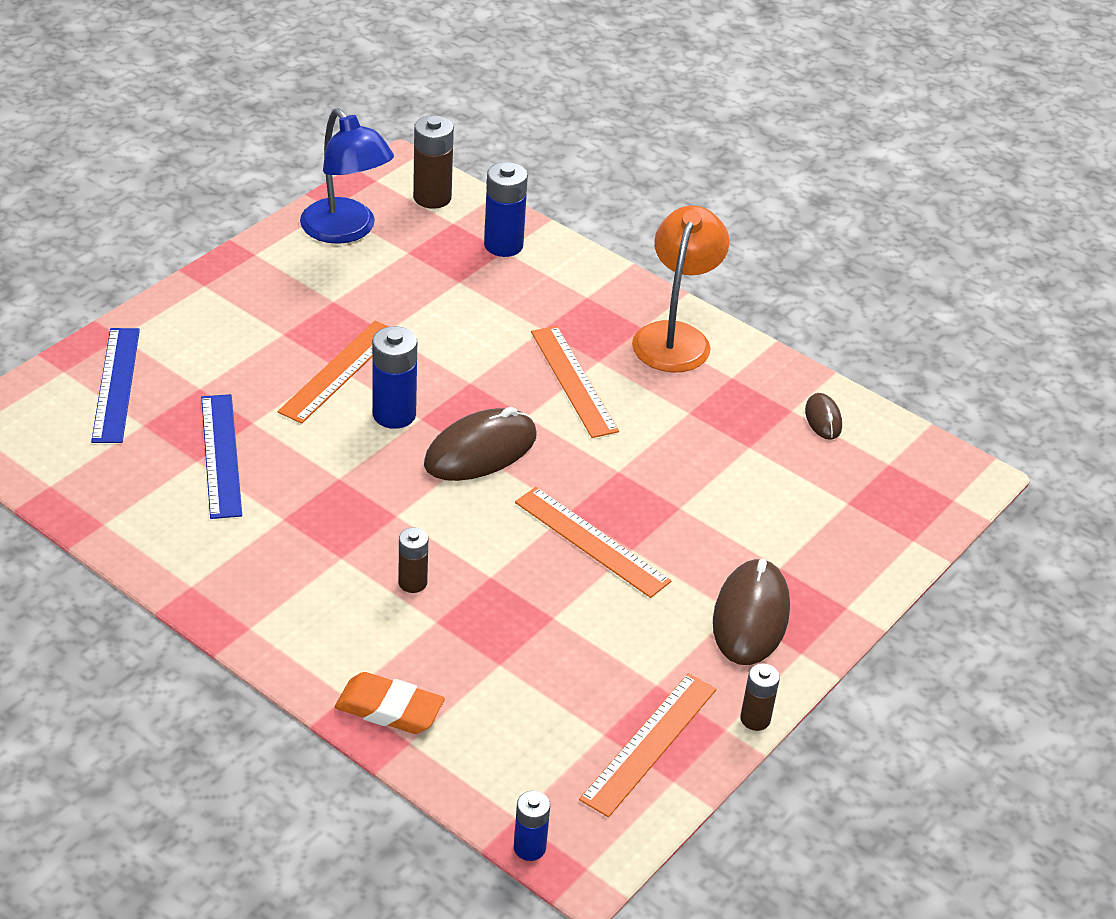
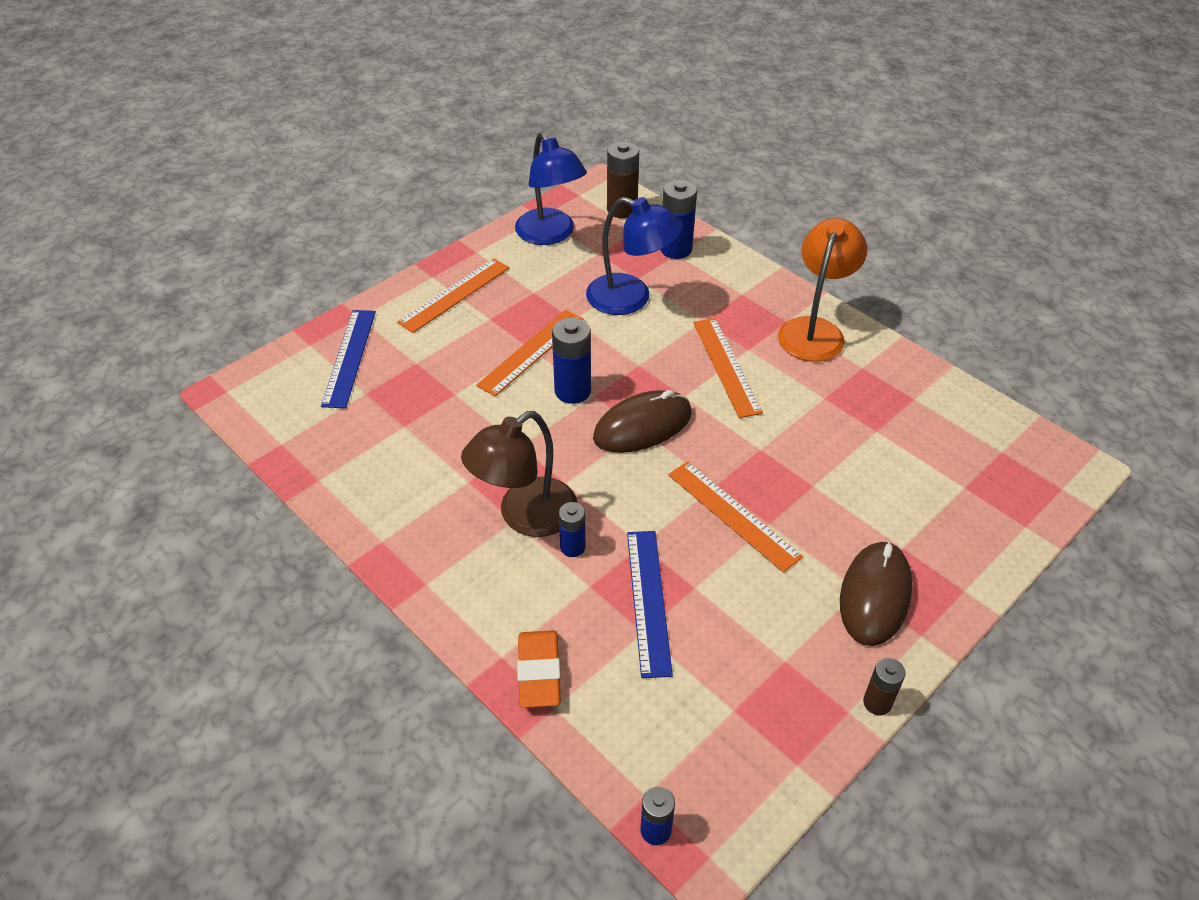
camera: 10 degrees right, 5 degrees up
blue ruler [201,394,242,519] -> blue ruler moved to [627,531,673,678]
orange eraser [335,672,445,734] -> orange eraser turned 60 degrees clockwise [517,630,561,708]
brown battery [398,528,428,593] -> blue battery [559,502,586,557]
orange ruler [579,673,717,817] -> orange ruler moved to [397,258,509,333]
brown mouse [805,393,842,440] -> none
none -> brown lamp [461,411,577,537]
none -> blue lamp [586,197,683,315]

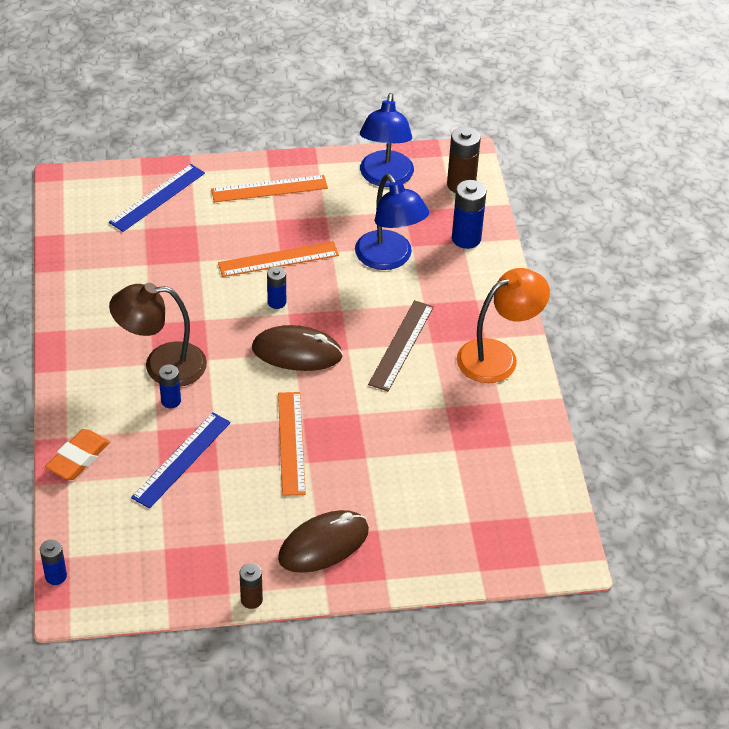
camera: 35 degrees right, 0 degrees up
blue battery [552,318,591,404] -> blue battery [267,266,286,309], size x0.61
orange ruler [693,318,763,418] -> brown ruler [368,300,434,391]

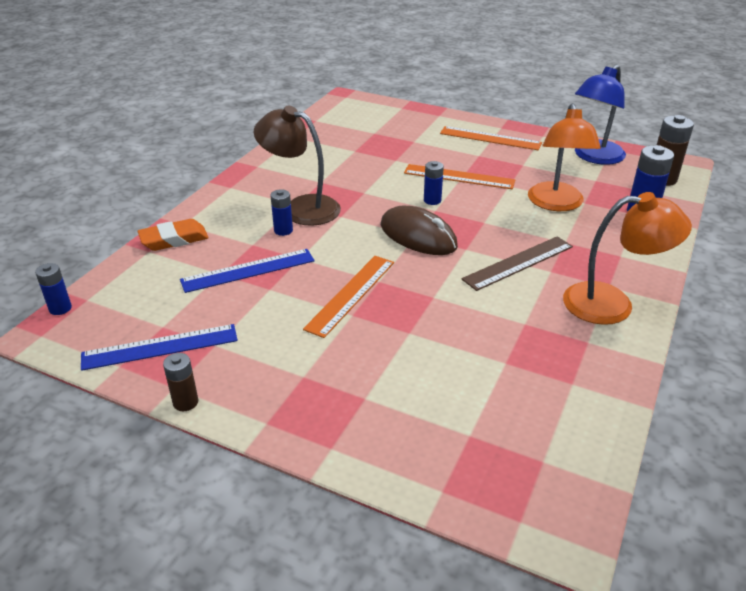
camera: 35 degrees right, 10 degrees down
blue ruler [109,164,205,232] -> blue ruler moved to [81,324,238,371]
brown mouse [278,510,369,573] -> none
blue lamp [355,174,429,270] -> orange lamp [528,103,601,211]

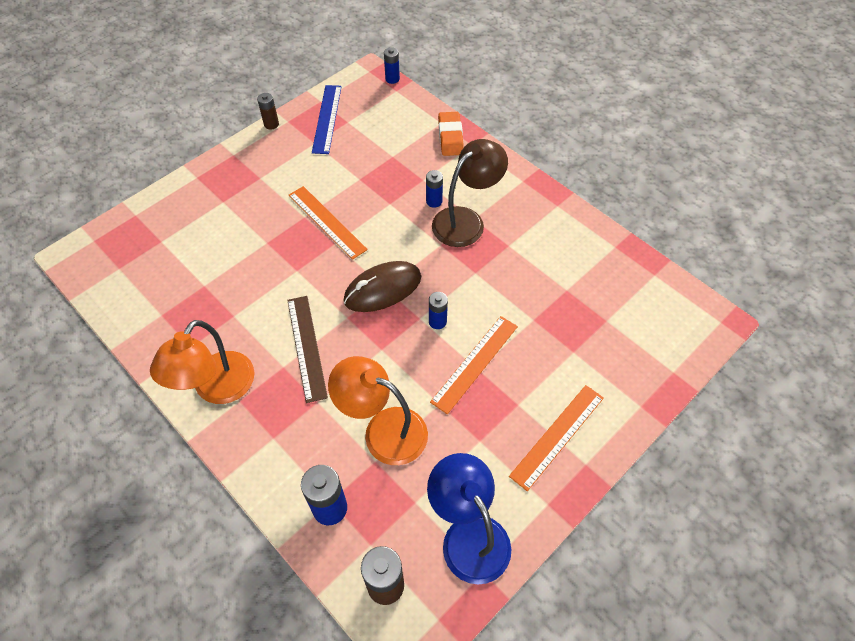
camera: 110 degrees right, 20 degrees up
blue ruler [180,249,315,293] -> none

